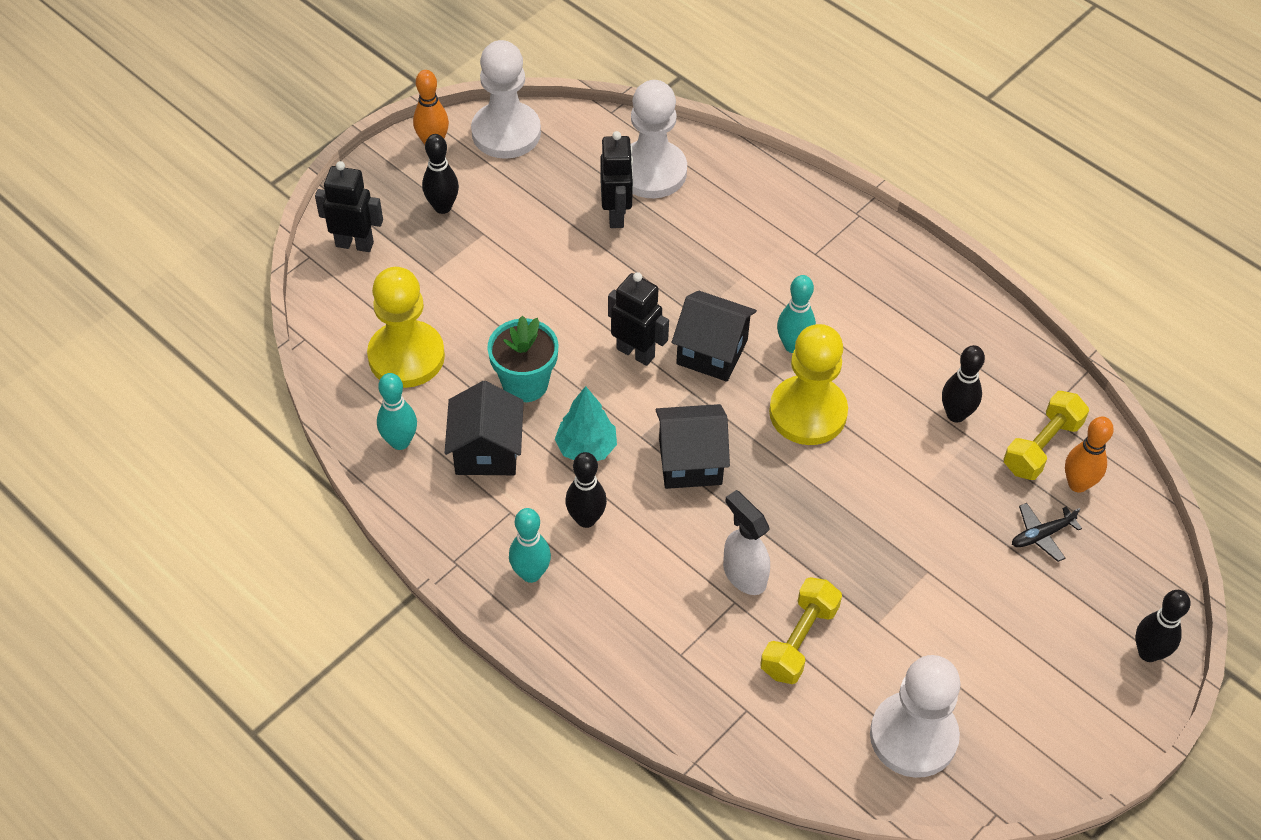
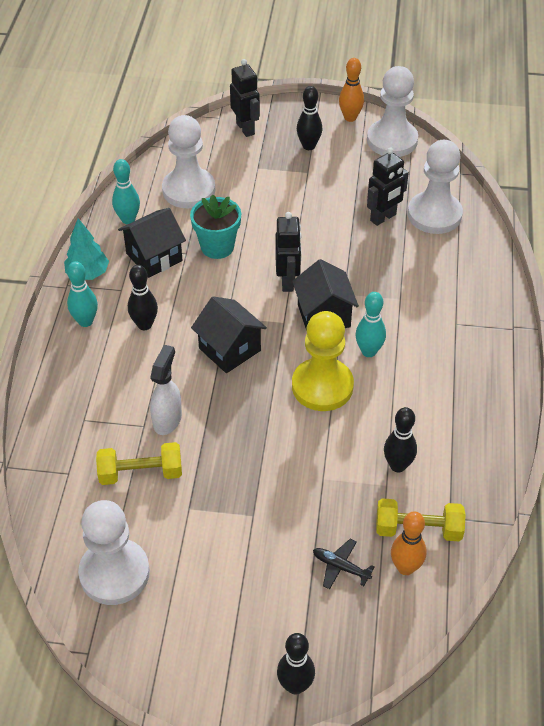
camera: 55 degrees right, 5 degrees down
yellow pawn [367,267,445,388] -> white pawn [162,115,215,208]
turquoise tree [555,386,617,461] -> turquoise tree moved to [64,218,109,280]

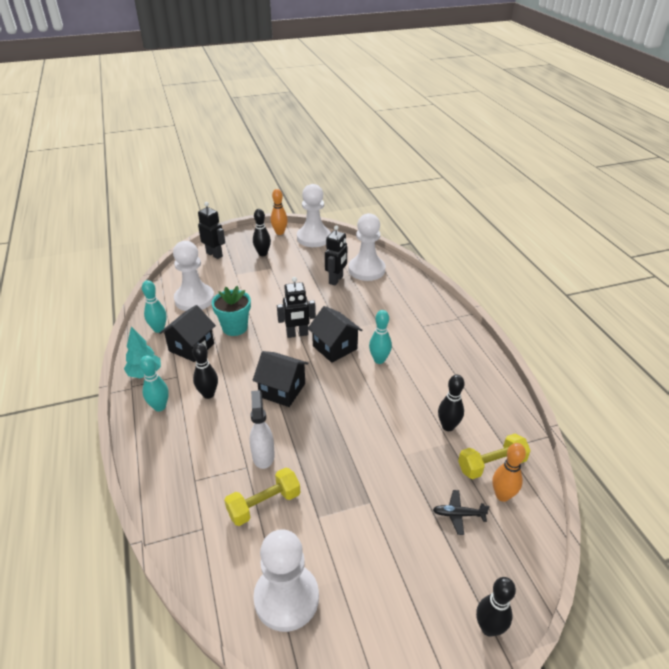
camera: 25 degrees left, 10 degrees down
black robot [275,212,301,292] -> black robot turned 105 degrees clockwise [277,277,316,338]
yellow pawn [292,311,354,411] -> none

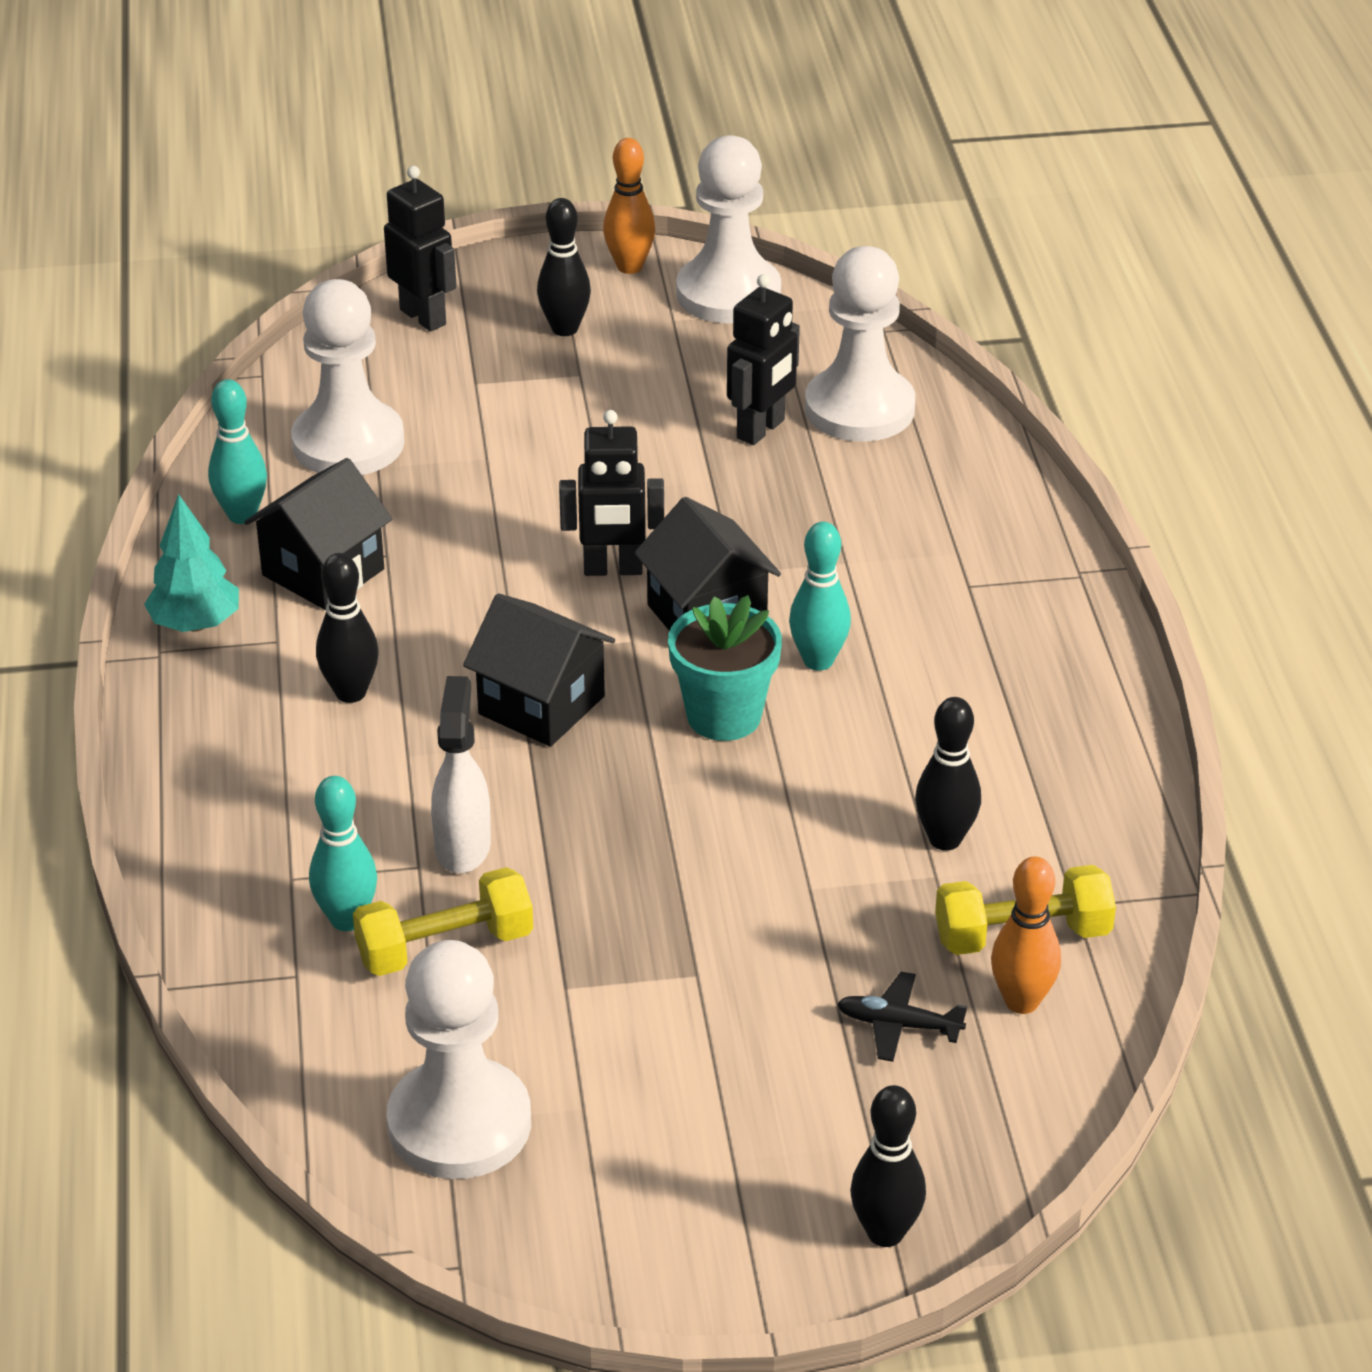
camera: 10 degrees right, 0 degrees up
turquoise bowling pin [140,355,169,412] -> turquoise bowling pin moved to [309,776,377,931]
turquoise flower pot [212,286,251,336] -> turquoise flower pot moved to [668,595,782,741]

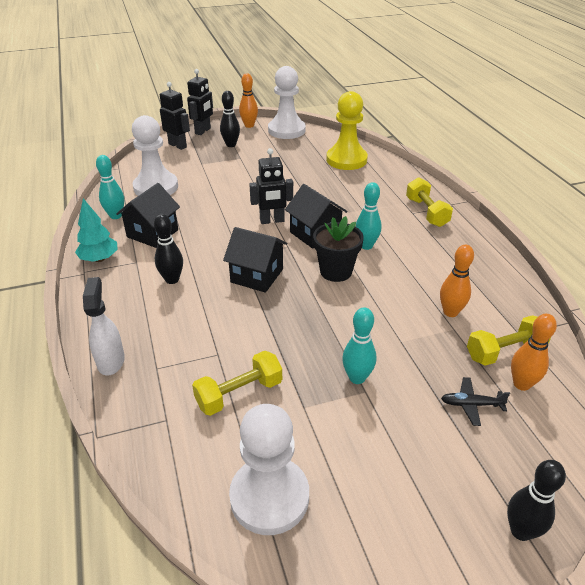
camera: 10 degrees left, 0 degrees up
turquoise bowling pin [309,776,377,931] -> turquoise bowling pin moved to [342,307,376,384]
white spray bottle [431,676,491,873] -> white spray bottle moved to [83,277,125,376]
turquoise flower pot [668,595,782,741] -> black flower pot [313,216,364,282]
black robot [727,274,800,445] -> black robot moved to [187,69,213,135]
white pawn [805,246,915,442] -> yellow pawn [326,91,368,170]
black bowling pin [915,697,981,851] -> orange bowling pin [440,244,474,317]
none -> yellow dumbbell [406,177,453,227]

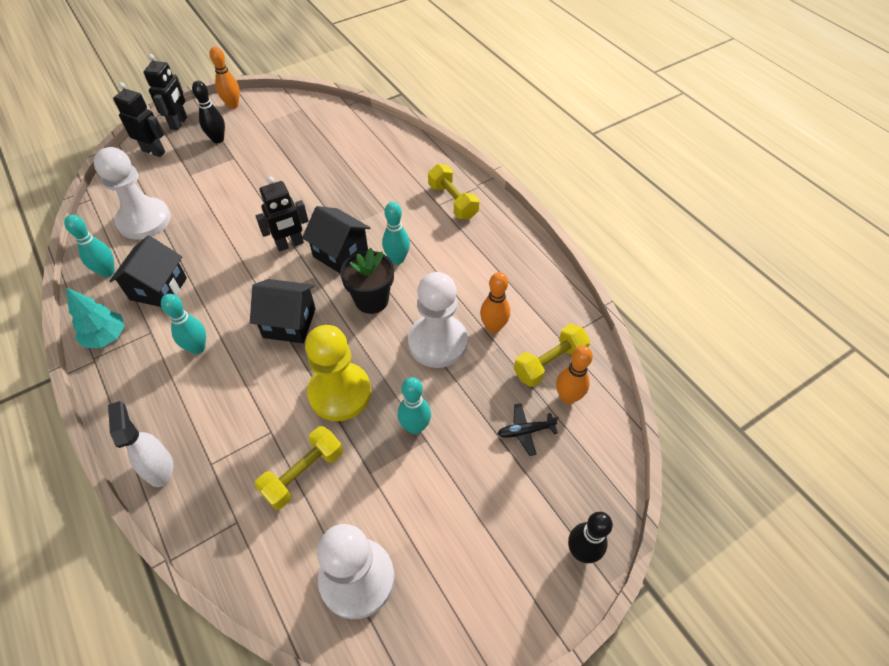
camera: 15 degrees left, 15 degrees up
black bowling pin [154,214,183,284] -> turquoise bowling pin [161,294,206,354]
white pawn [268,66,306,139] -> white pawn moved to [408,272,468,368]
yellow pawn [326,91,368,170] -> yellow pawn moved to [305,325,371,421]

